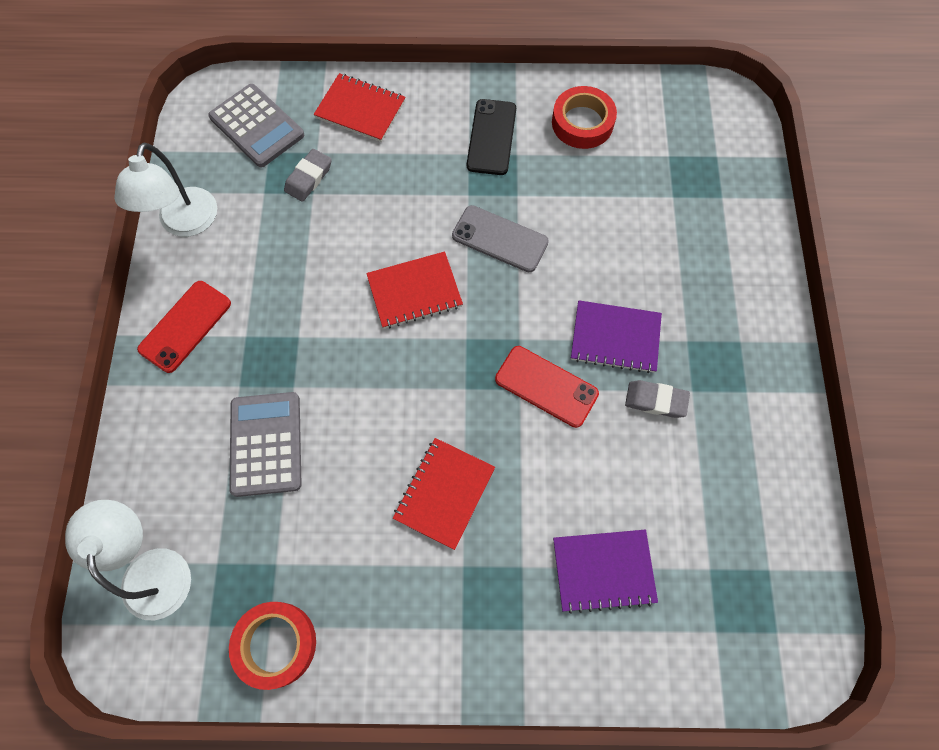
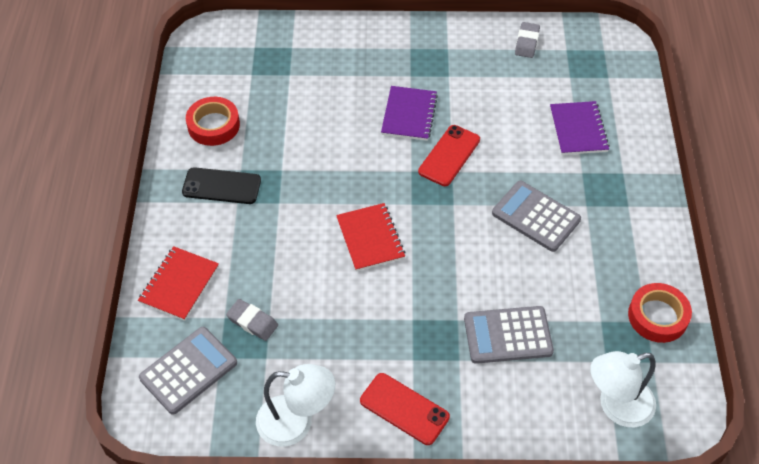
camera: 90 degrees left, 15 degrees down
red notebook [393,438,495,550] -> grey calculator [492,181,581,252]
grey phone [452,205,549,272] -> none
grey eraser [625,380,690,418] -> grey eraser moved to [515,22,540,58]

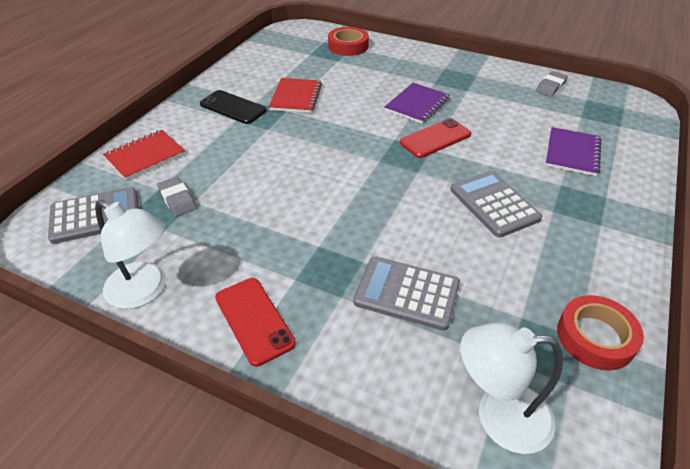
camera: 25 degrees right, 10 degrees down
red tape [186,97,240,146] -> red tape moved to [328,27,369,56]
red notebook [336,203,405,271] -> red notebook moved to [269,78,322,113]

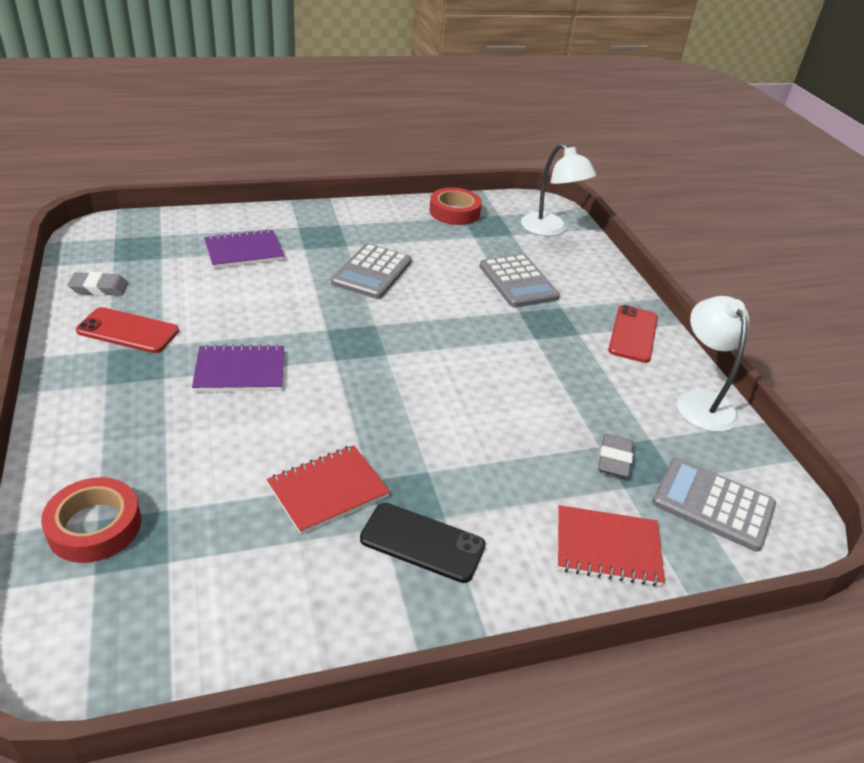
camera: 135 degrees left, 5 degrees down
black phone [200,90,267,124] -> black phone turned 60 degrees counterclockwise [360,503,486,583]
red phone [400,118,471,158] -> red phone moved to [76,307,179,353]

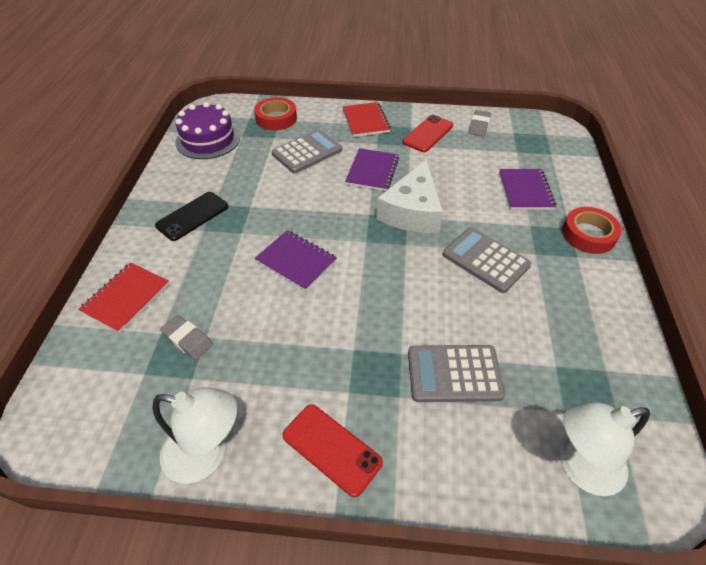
camera: 115 degrees right, 10 degrees up
red notebook [267,445,390,534] -> red notebook moved to [342,102,391,137]
red tape [429,187,482,225] -> red tape moved to [562,207,622,254]
grey calculator [652,457,776,552] -> grey calculator moved to [272,129,342,173]
none -> purple cake [175,102,240,159]
none -> purple notebook [254,230,337,291]
none -> white cheese [376,159,443,233]

